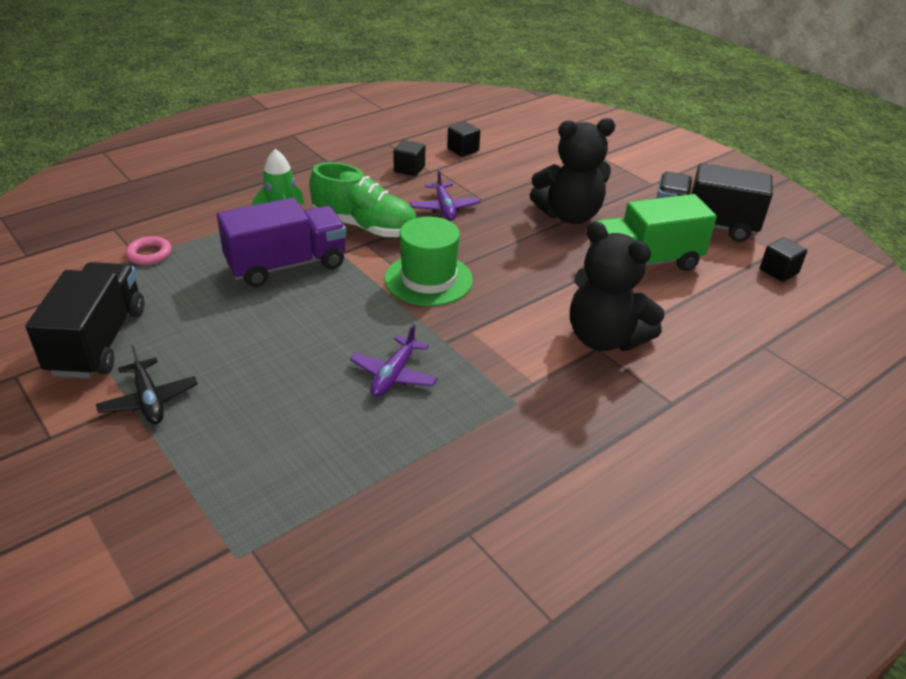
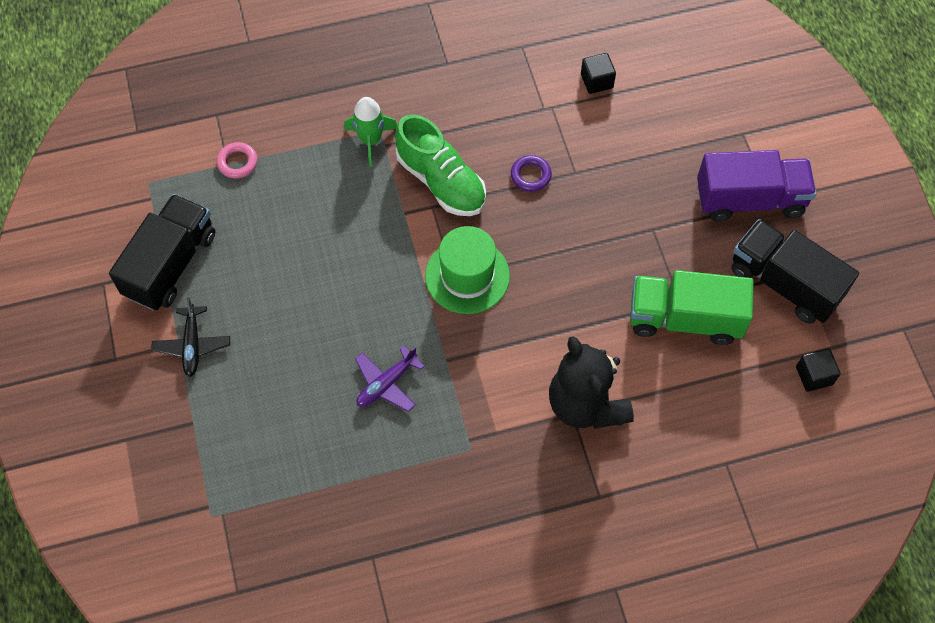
camera: 25 degrees right, 25 degrees up
purple truck [217,198,347,287] -> purple truck moved to [697,150,816,222]
black cube [394,140,425,176] -> none
purple plane [410,169,480,221] -> purple ring [511,155,552,192]
black teddy bear [530,118,615,224] -> none

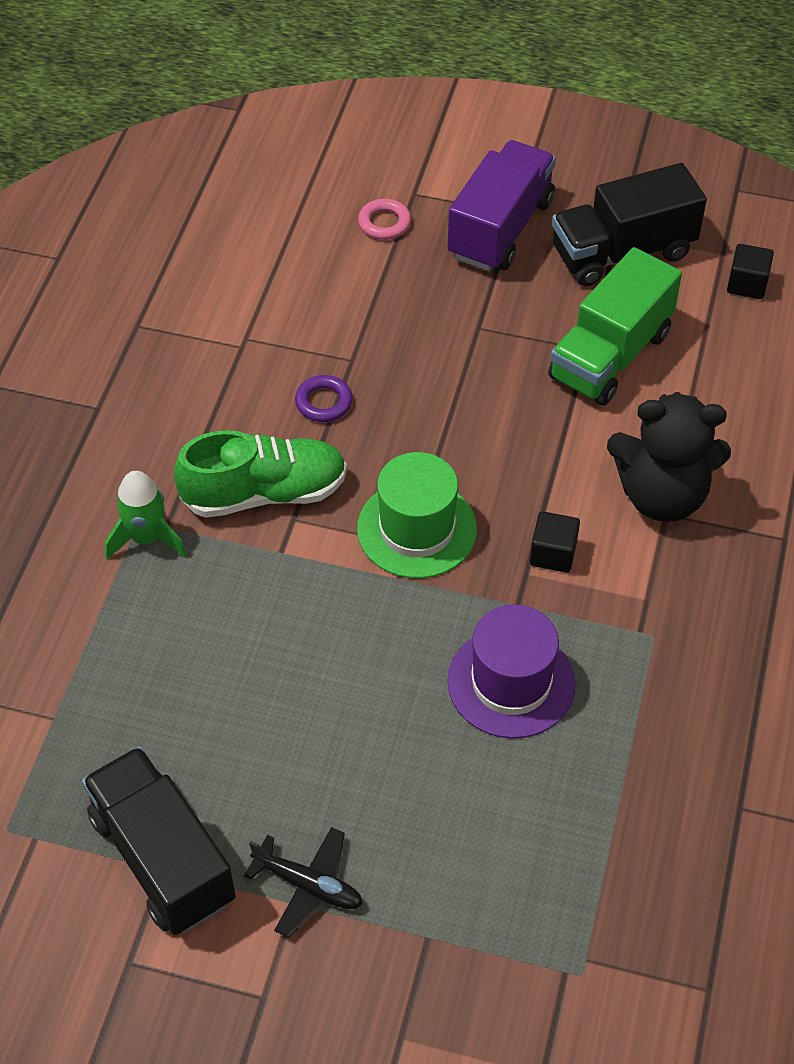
camera: 60 degrees left, 10 degrees down
pink ring [217,142,258,179] -> pink ring moved to [358,199,411,240]
purple plane [355,345,425,412] -> purple hat [448,604,575,739]
black cube [581,53,616,94] -> black cube moved to [530,511,580,573]

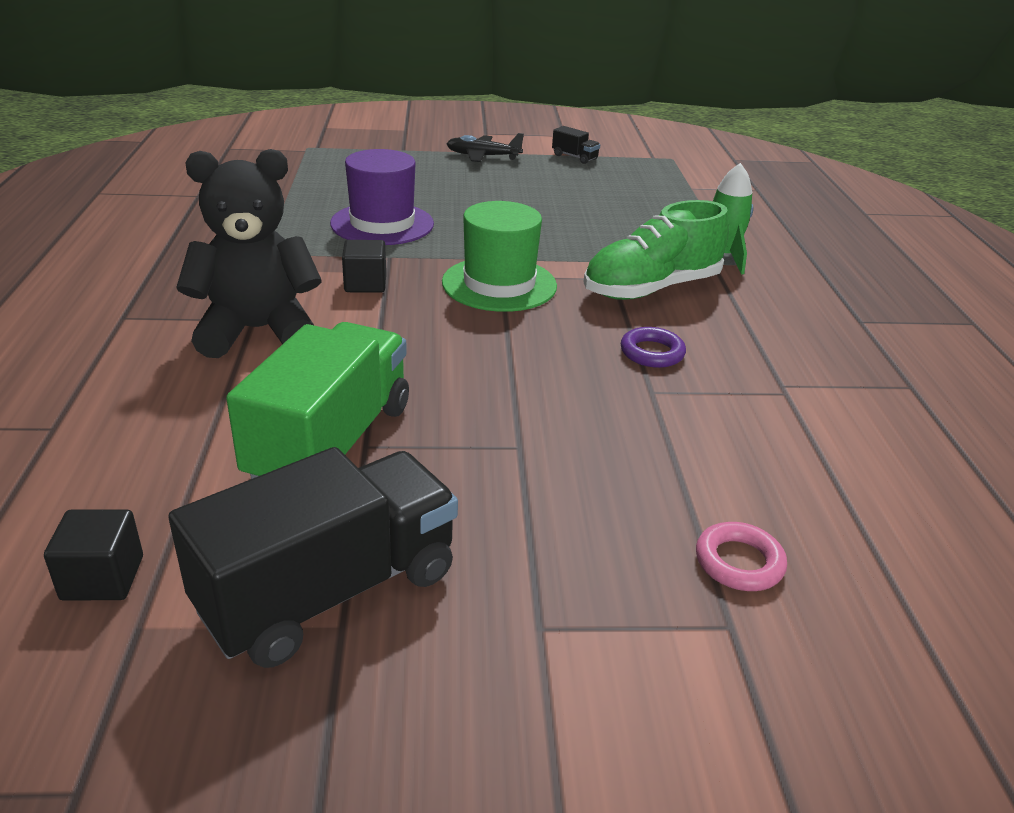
camera: 160 degrees right, 20 degrees down
black truck [82,746,236,935] -> black truck [552,126,600,164], size x0.42
purple truck [448,140,556,271] -> none

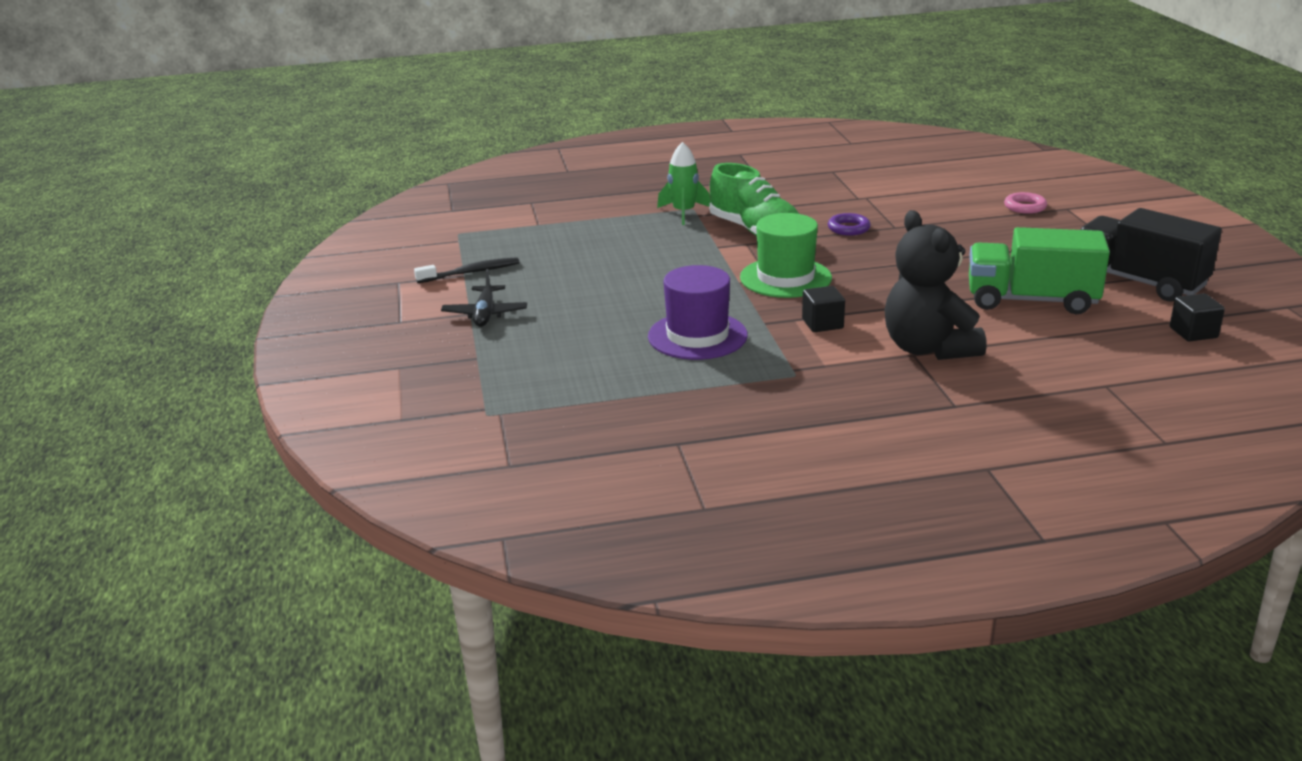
camera: 95 degrees left, 5 degrees down
black truck [552,126,600,164] -> black toothbrush [414,257,519,283]

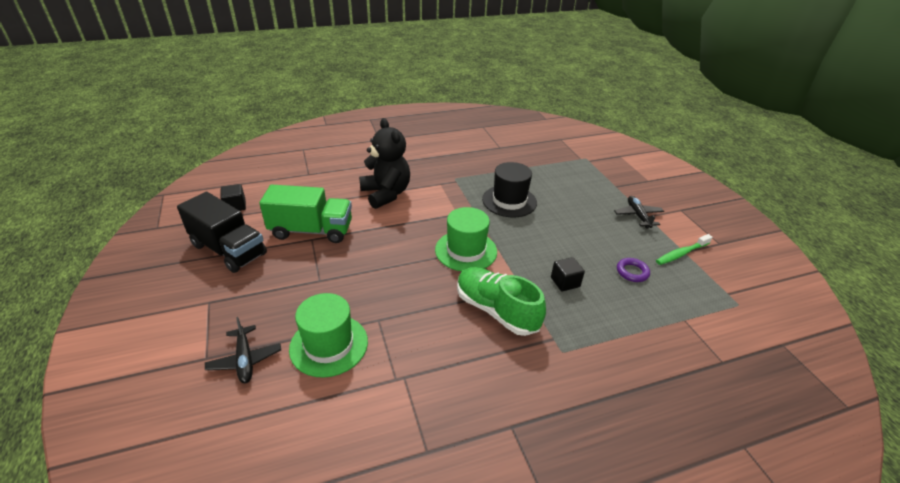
camera: 170 degrees right, 10 degrees up
black toothbrush [414,257,519,283] -> green toothbrush [656,234,713,265]
purple hat [648,265,748,360] -> black hat [482,162,537,217]
green rocket [657,142,711,225] -> none
black cube [802,286,845,332] -> black cube moved to [551,257,585,292]
purple ring [828,213,871,236] -> purple ring moved to [617,258,650,282]
pink ring [1004,192,1047,214] -> black plane [205,317,281,383]
none -> green hat [289,293,368,377]

